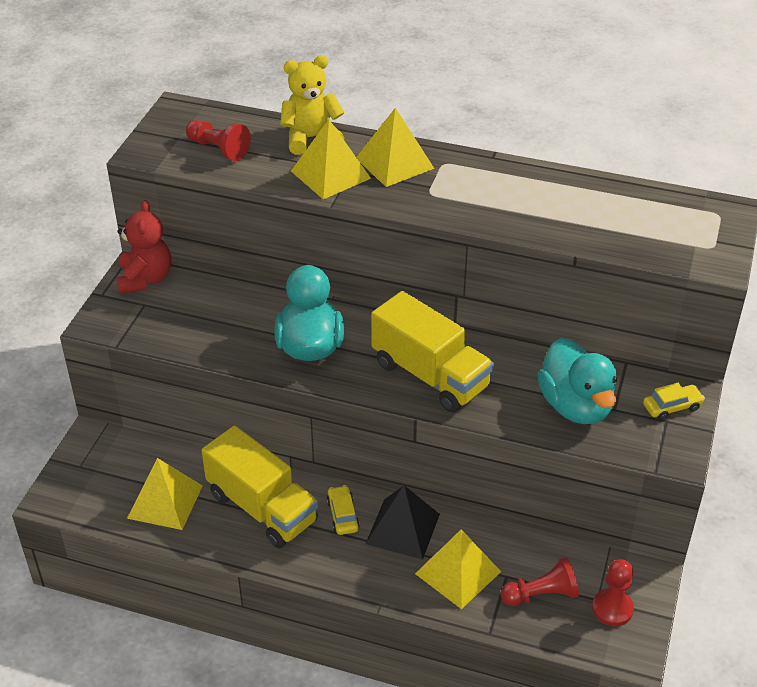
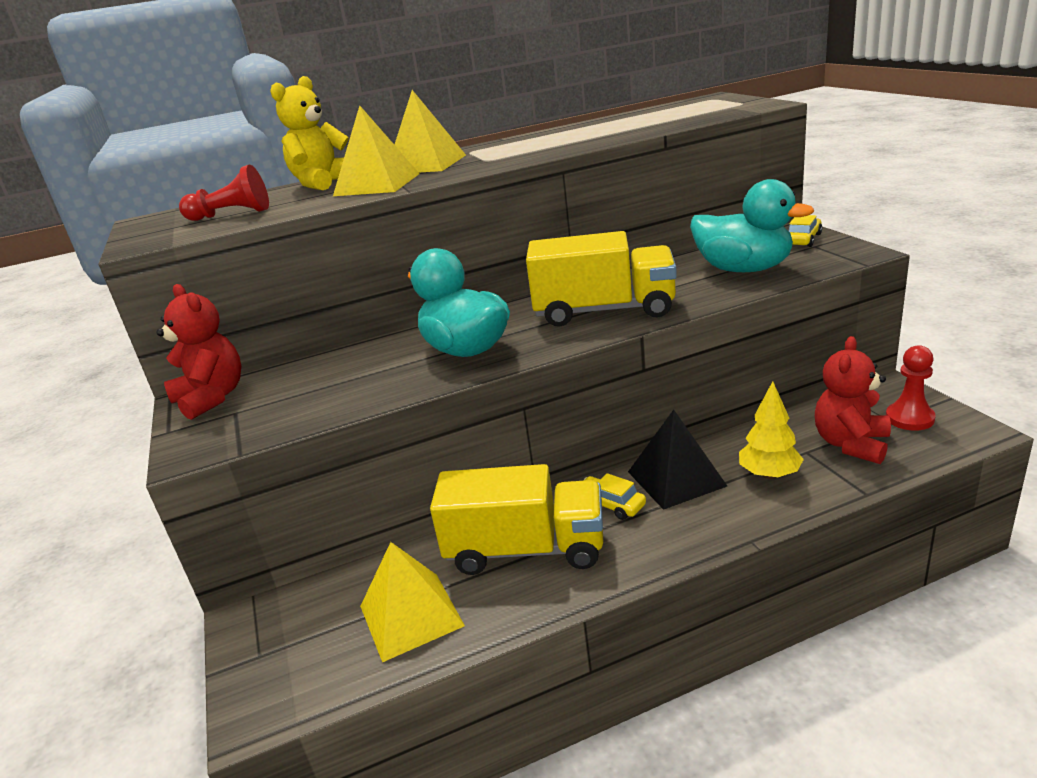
camera: 35 degrees left, 15 degrees down
yellow pyramid [415,529,501,609] -> yellow tree [739,381,804,479]
red pawn [501,557,579,606] -> red teddy bear [815,336,891,464]

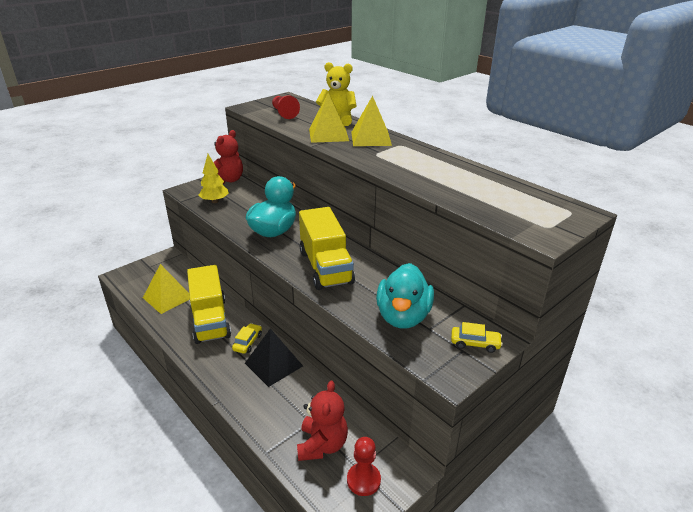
camera: 65 degrees right, 5 degrees up
yellow tree [739,381,804,479] -> yellow tree moved to [199,154,229,203]
red teddy bear [815,336,891,464] -> red teddy bear turned 90 degrees clockwise [297,380,348,461]

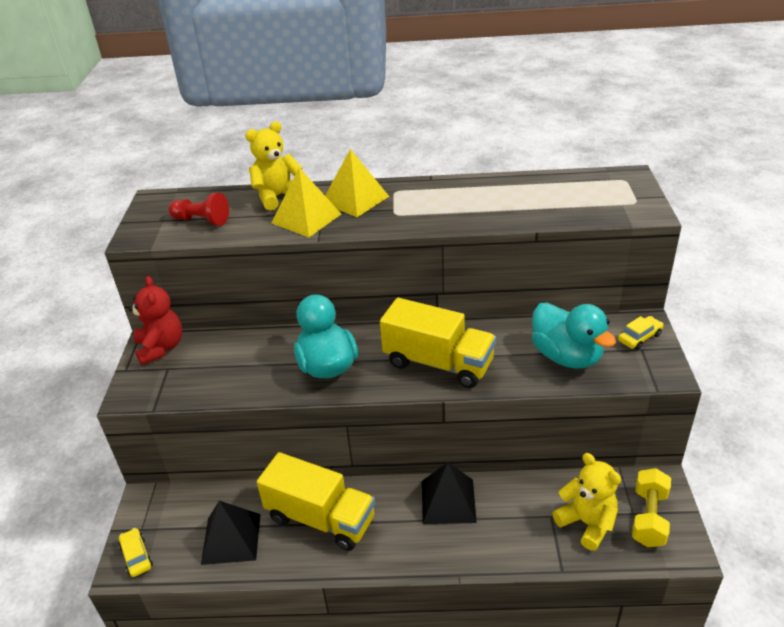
camera: 45 degrees left, 5 degrees up
yellow pyramid [143,264,190,314] -> black pyramid [201,501,261,565]
yellow tree [199,154,229,203] -> none
yellow car [232,323,262,354] -> yellow car moved to [119,528,153,577]
red teddy bear [297,380,348,461] -> yellow teddy bear [553,453,621,551]
red pawn [347,437,381,496] -> yellow dumbbell [632,468,671,547]

